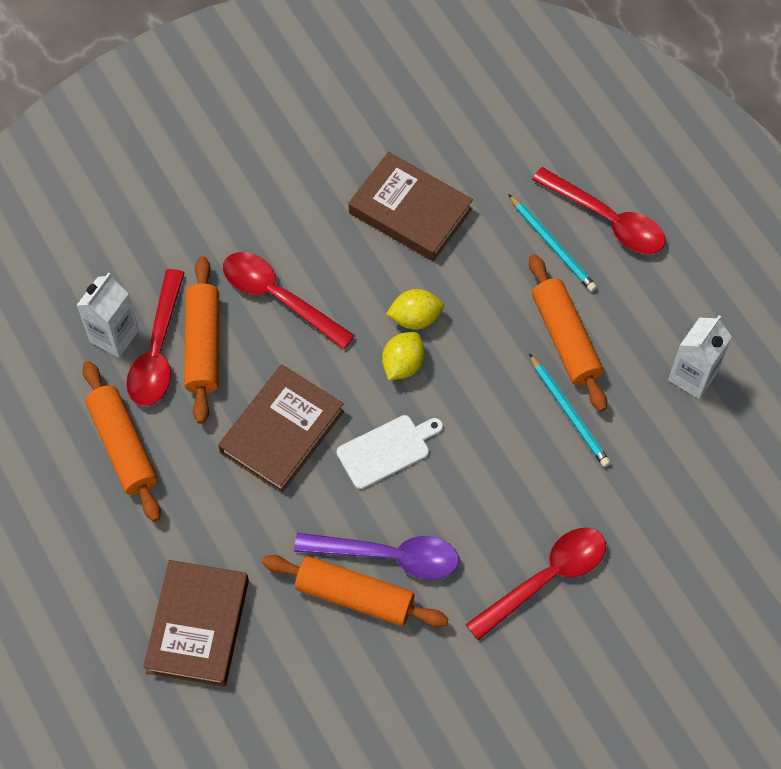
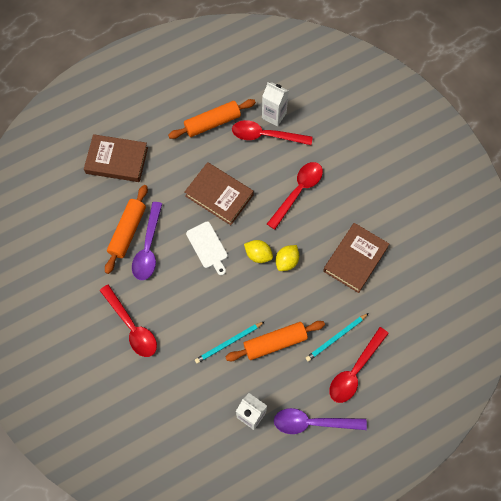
camera: 90 degrees right, 5 degrees up
orange rolling pin [184,256,219,424] -> none
yellow lemon [386,289,444,330] -> yellow lemon turned 45 degrees clockwise [276,245,299,271]
none -> purple spoon [274,408,367,434]

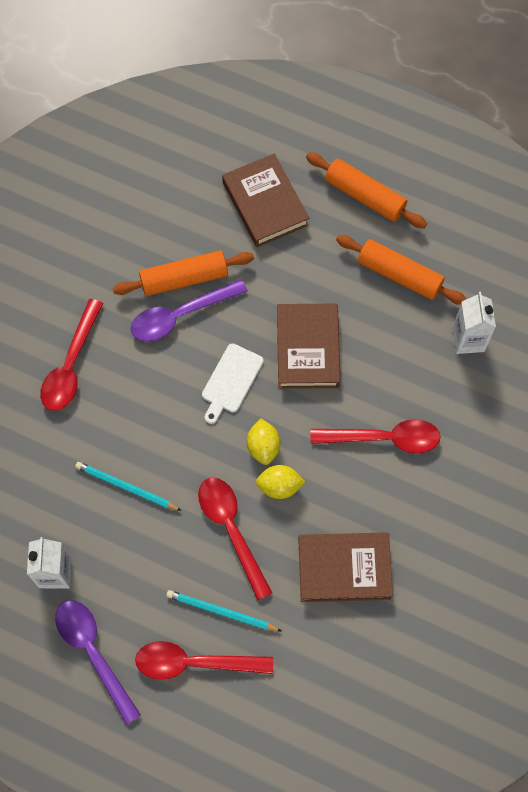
camera: 55 degrees right, 0 degrees up
orange rolling pin [226,321,325,361] -> orange rolling pin moved to [306,152,427,228]
red spoon [232,120,313,145] -> red spoon moved to [198,477,272,600]

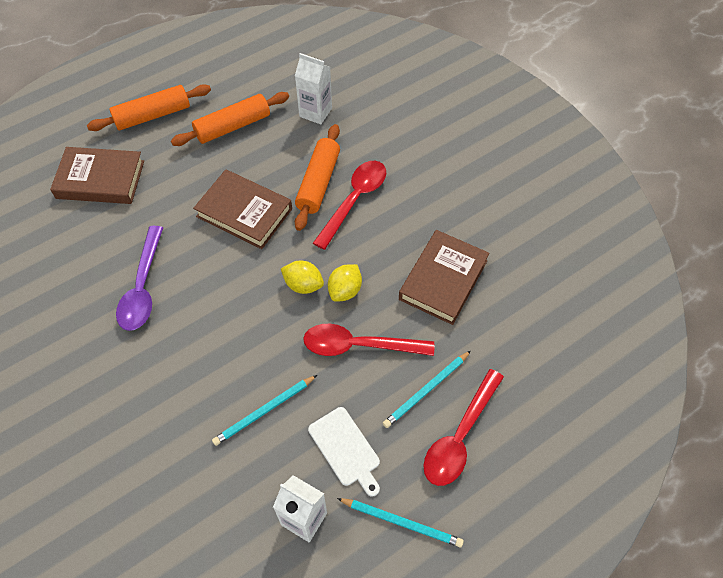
camera: 60 degrees left, 10 degrees down
red spoon [40,299,103,411] -> none
purple spoon [55,600,141,725] -> turquoise pencil [337,498,464,547]
orange rolling pin [113,251,254,296] -> orange rolling pin moved to [295,124,340,231]
white cutting board [202,343,264,424] -> white cutting board moved to [308,407,380,497]

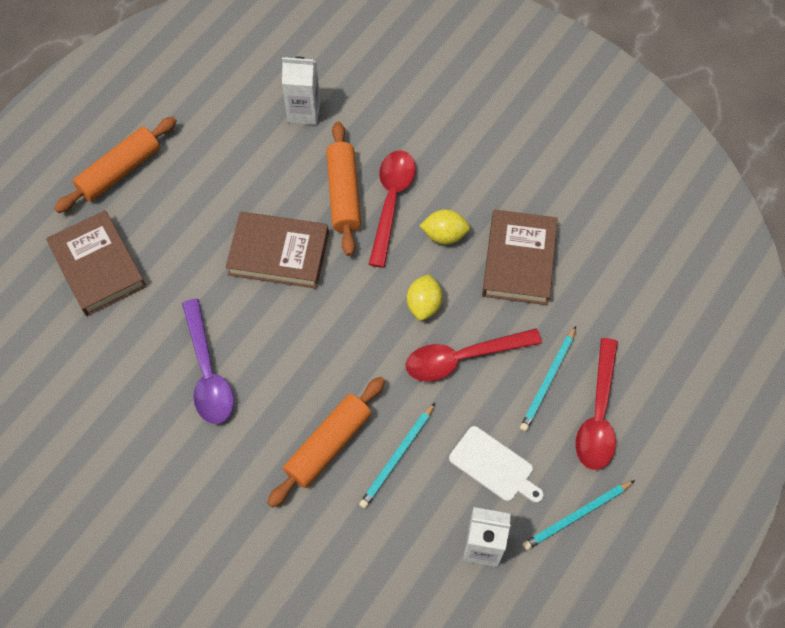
camera: 20 degrees left, 5 degrees up
brown book [50,147,144,204] -> brown book turned 75 degrees clockwise [46,210,146,316]
orange rolling pin [171,92,289,146] -> orange rolling pin moved to [267,377,385,508]
yellow lemon [281,261,324,294] -> yellow lemon moved to [419,209,470,244]
turquoise pencil [337,498,464,547] -> turquoise pencil turned 150 degrees clockwise [522,480,635,550]

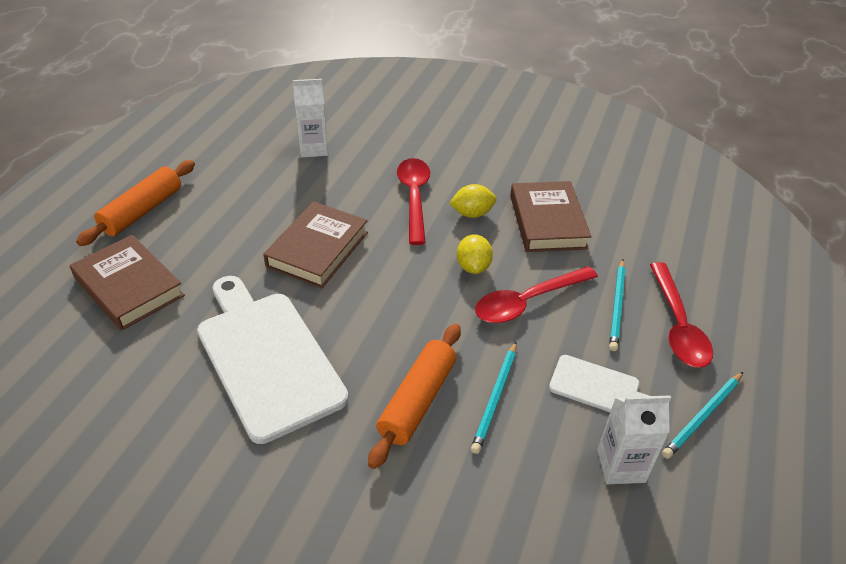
camera: 15 degrees left, 20 degrees down
purple spoon [182,299,234,424] -> white cutting board [197,276,349,444]
brown book [226,212,329,289] -> brown book turned 60 degrees counterclockwise [263,201,368,288]
orange rolling pin [326,122,361,256] -> none

